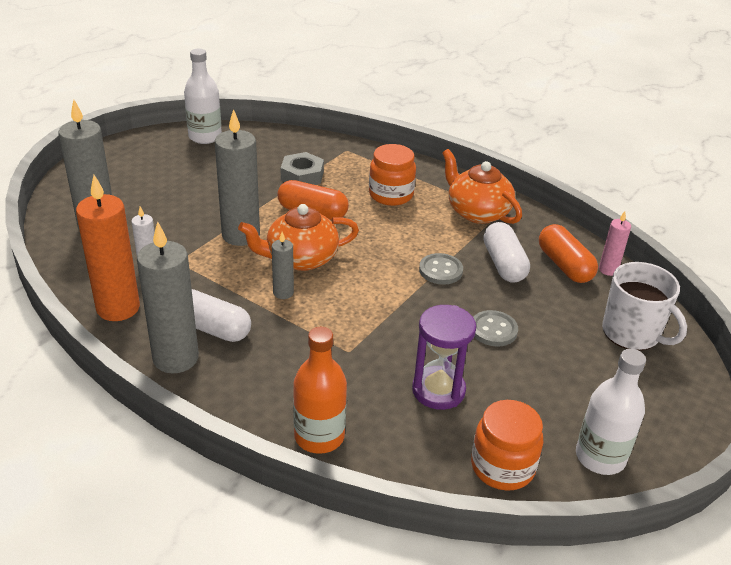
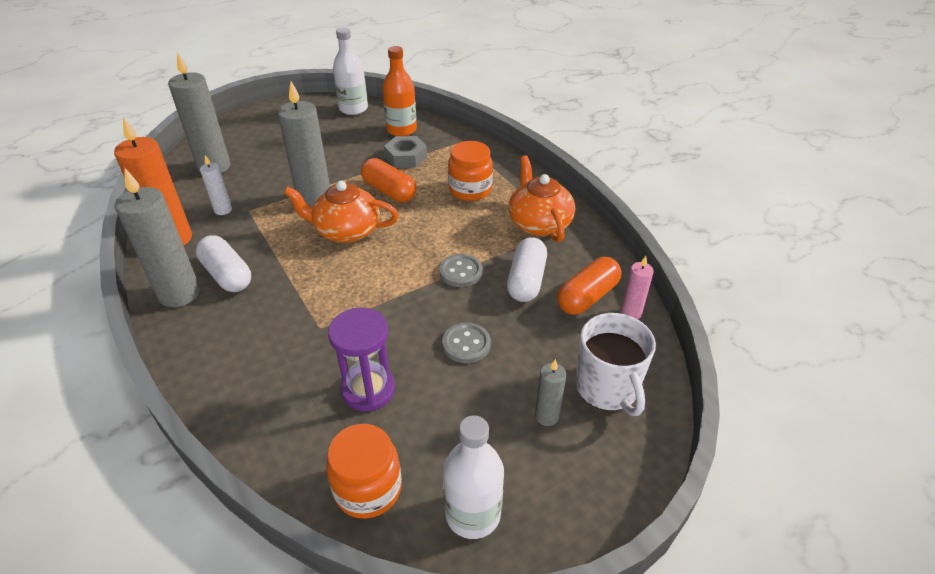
camera: 25 degrees right, 5 degrees up
grey candle [272,232,294,299] -> grey candle moved to [535,359,566,426]
orange bottle [293,327,347,454] -> orange bottle moved to [382,46,417,136]
orange capsule [539,224,598,283] -> orange capsule turned 45 degrees clockwise [557,257,622,315]

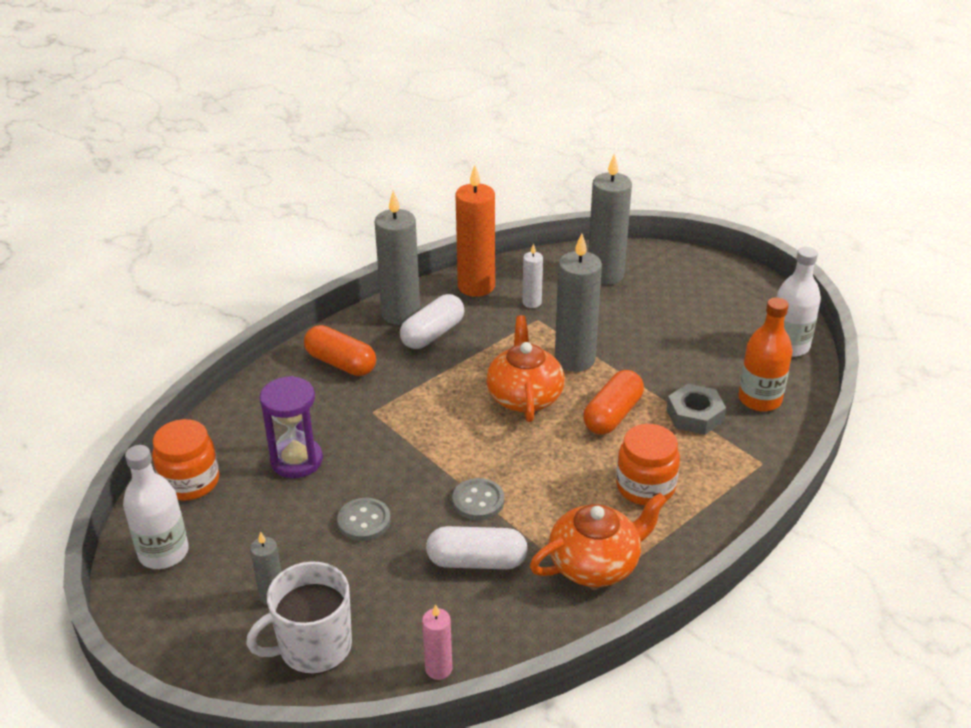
camera: 80 degrees right, 5 degrees down
orange capsule [557,257,622,315] -> orange capsule moved to [304,325,376,376]

